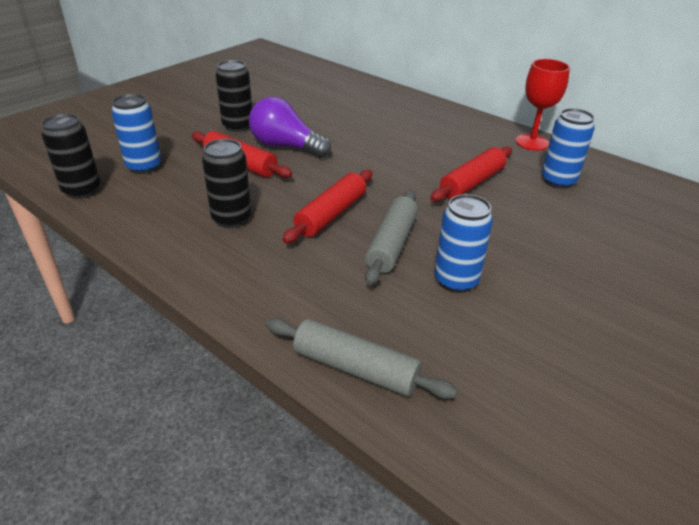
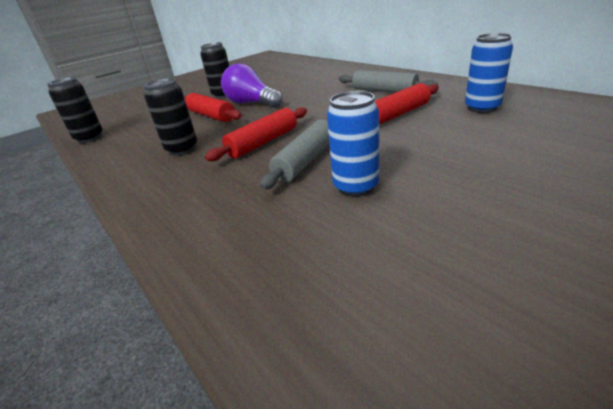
camera: 15 degrees right, 5 degrees down
blue can [111,94,161,174] -> none
grey rolling pin [266,318,458,399] -> grey rolling pin moved to [339,70,438,93]
red goblet [516,59,570,150] -> none

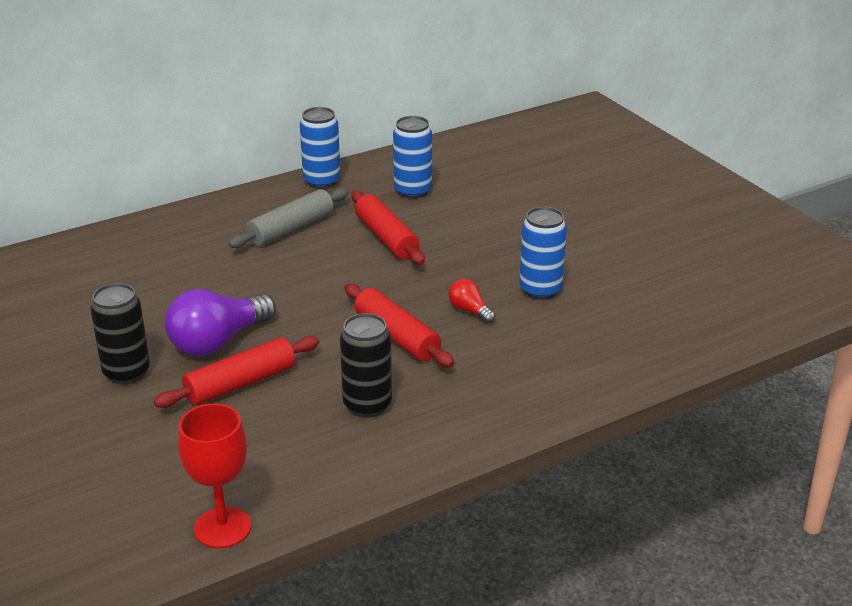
camera: 85 degrees left, 0 degrees up
black can [47,77,103,143] -> red goblet [178,403,251,548]
grey rolling pin [260,120,329,190] -> red light bulb [449,279,495,323]
none -> blue can [300,107,340,189]

